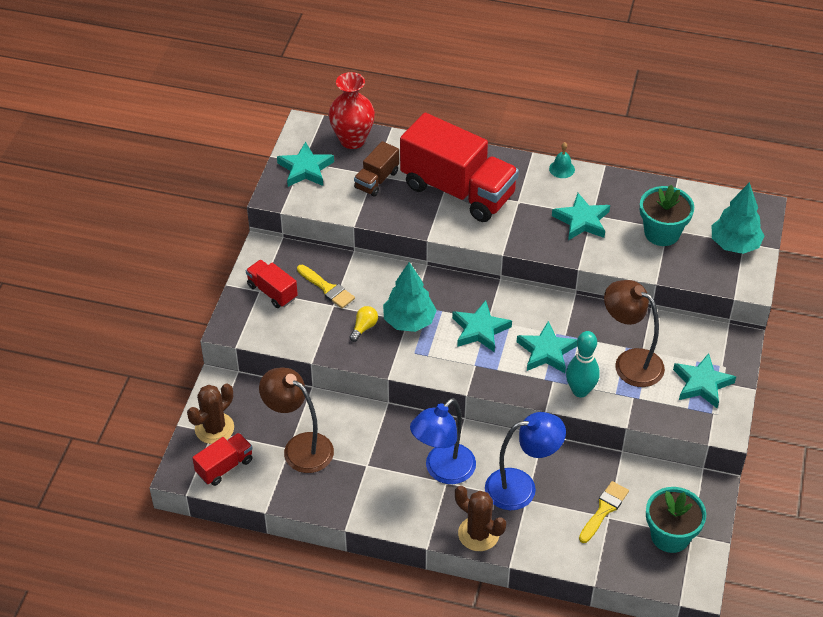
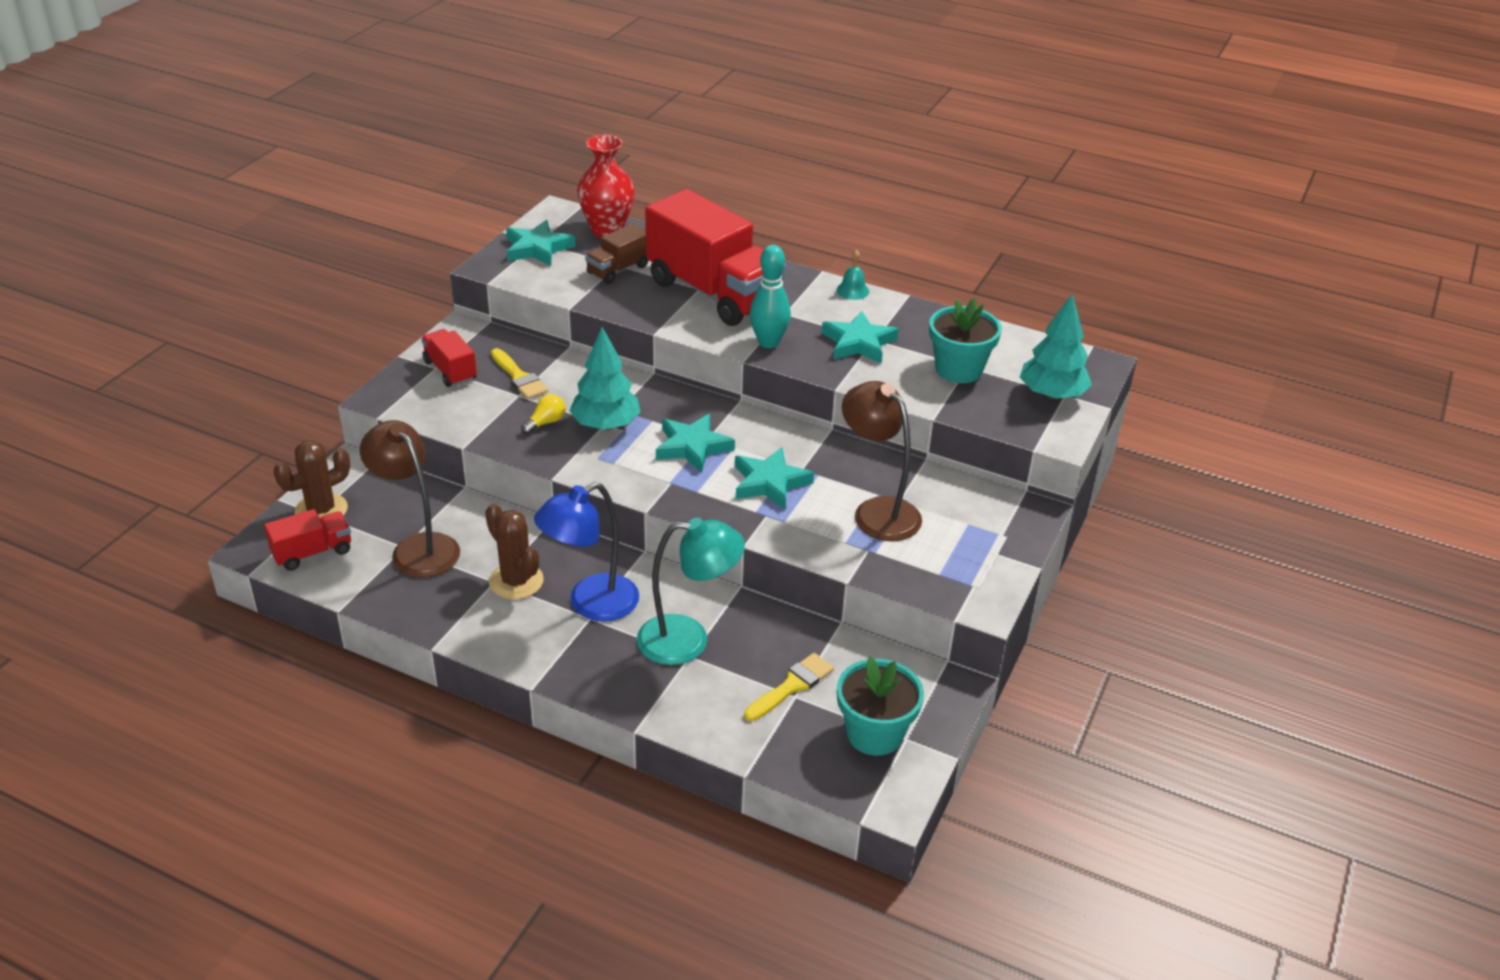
camera: 10 degrees right, 10 degrees down
brown cactus [455,486,506,551] -> brown cactus moved to [485,503,544,599]
blue lamp [485,412,566,510] -> turquoise lamp [637,517,745,665]
turquoise bowling pin [566,331,600,397] -> turquoise bowling pin moved to [749,245,791,348]
turquoise star [673,353,736,408] -> none

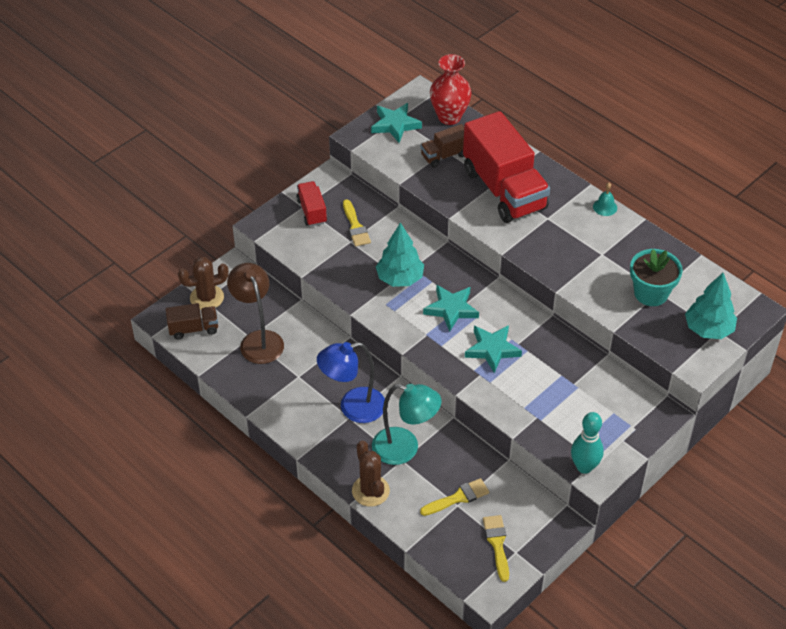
camera: 20 degrees right, 10 degrees up
red truck [264,509,351,571] -> brown truck [166,303,218,340]
brown cactus [485,503,544,599] -> brown cactus moved to [352,441,390,507]
yellow light bulb [521,394,566,434] -> none
turquoise bowling pin [749,245,791,348] -> turquoise bowling pin moved to [571,412,604,474]
turquoise star [822,311,899,363] -> none
turquoise flower pot [837,657,924,756] -> yellow brush [483,515,509,582]
brown lamp [842,381,922,541] -> none

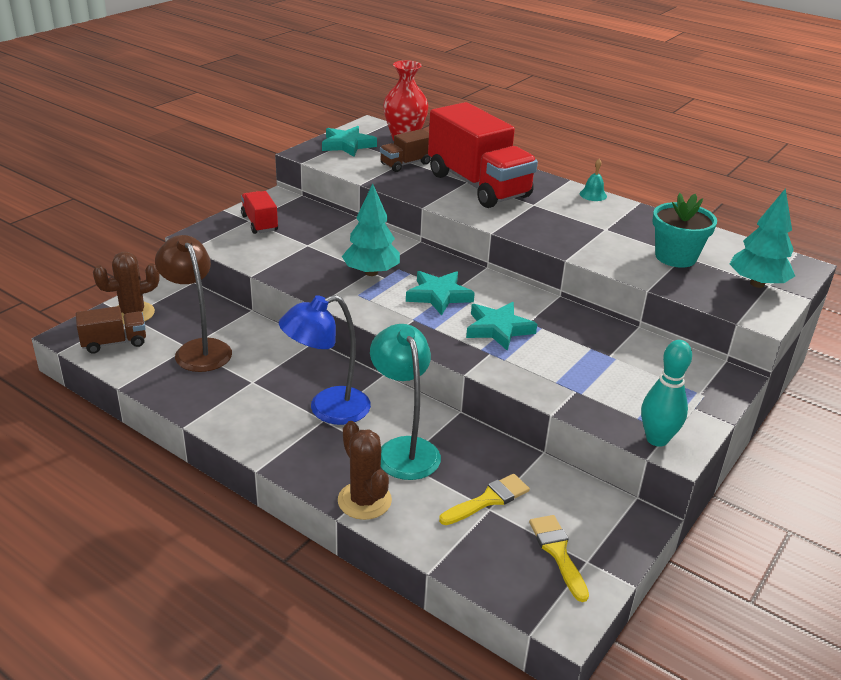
camera: 10 degrees left, 15 degrees down
yellow brush [343,199,371,246] -> none
turquoise lamp [372,384,441,465] -> turquoise lamp turned 120 degrees counterclockwise [370,324,441,480]

